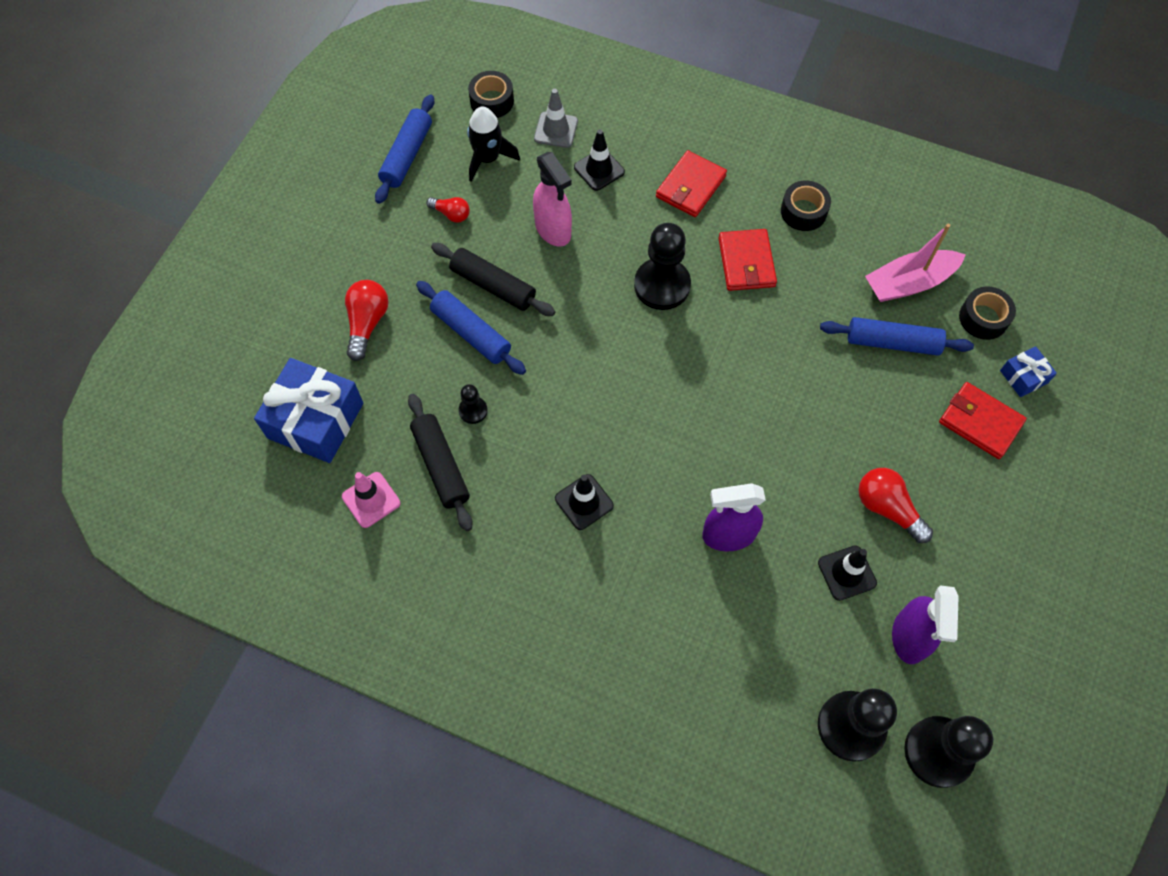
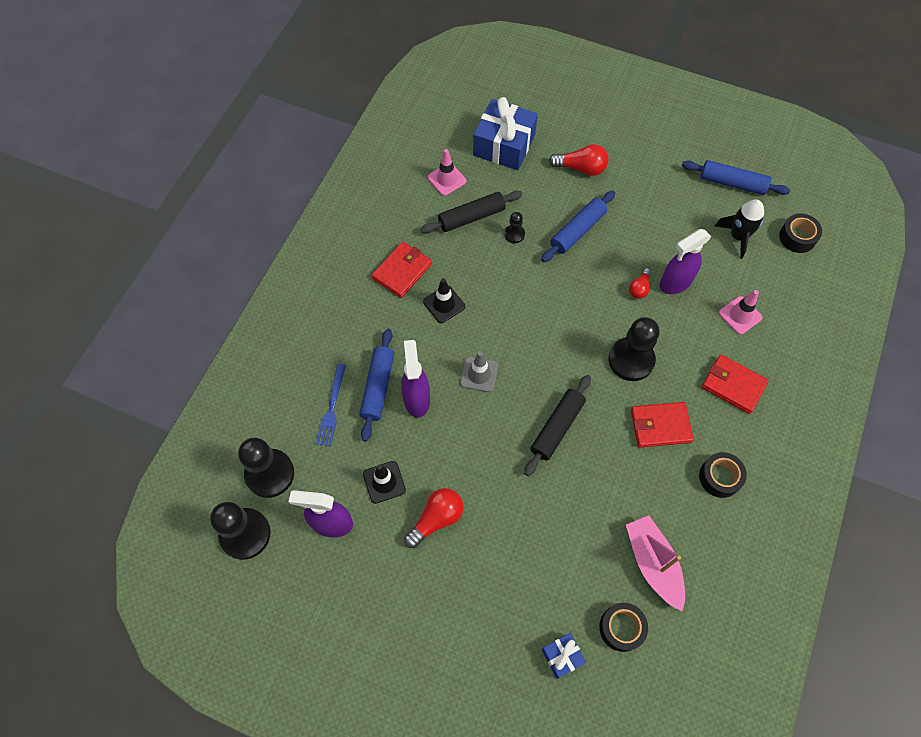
camera: 90 degrees right, 0 degrees up
red light bulb [426,197,470,223] -> red light bulb moved to [629,268,651,299]
black rolling pin [431,243,555,316] -> black rolling pin moved to [524,375,591,476]
pink spray bottle [533,152,572,247] -> purple spray bottle [659,229,711,294]
grey traffic cone [534,89,578,148] -> grey traffic cone moved to [460,351,498,392]
black traffic cone [574,129,625,191] -> pink traffic cone [719,290,763,335]
blue rolling pin [820,317,974,356] -> blue rolling pin moved to [359,329,394,441]
red wallet [939,382,1027,459] -> red wallet moved to [372,242,432,298]
none -> blue fork [316,364,346,447]

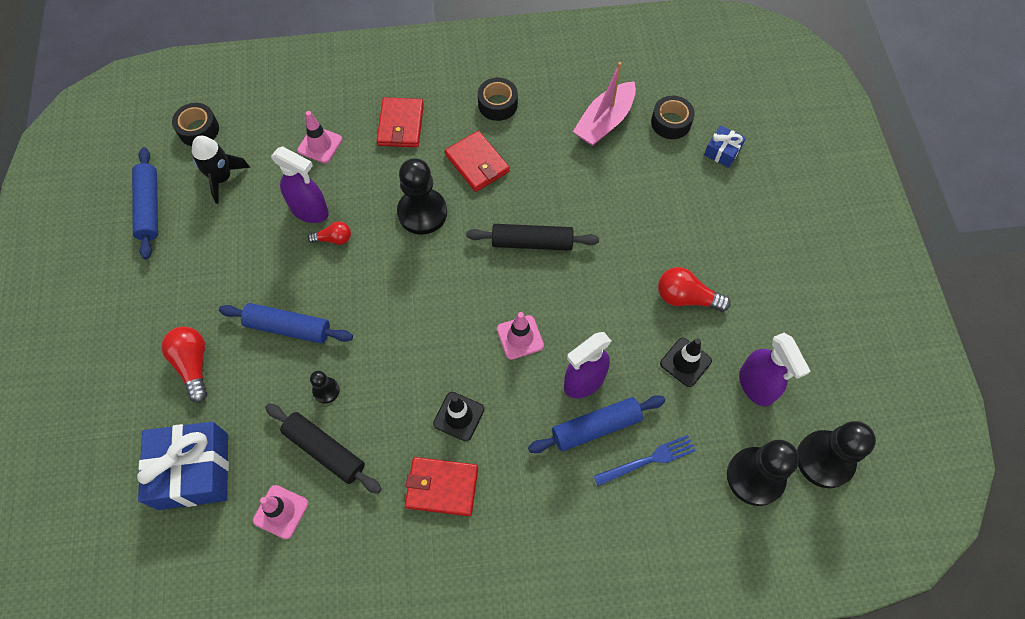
camera: 120 degrees left, 0 degrees up
grey traffic cone [460,351,498,392] -> pink traffic cone [497,312,544,360]

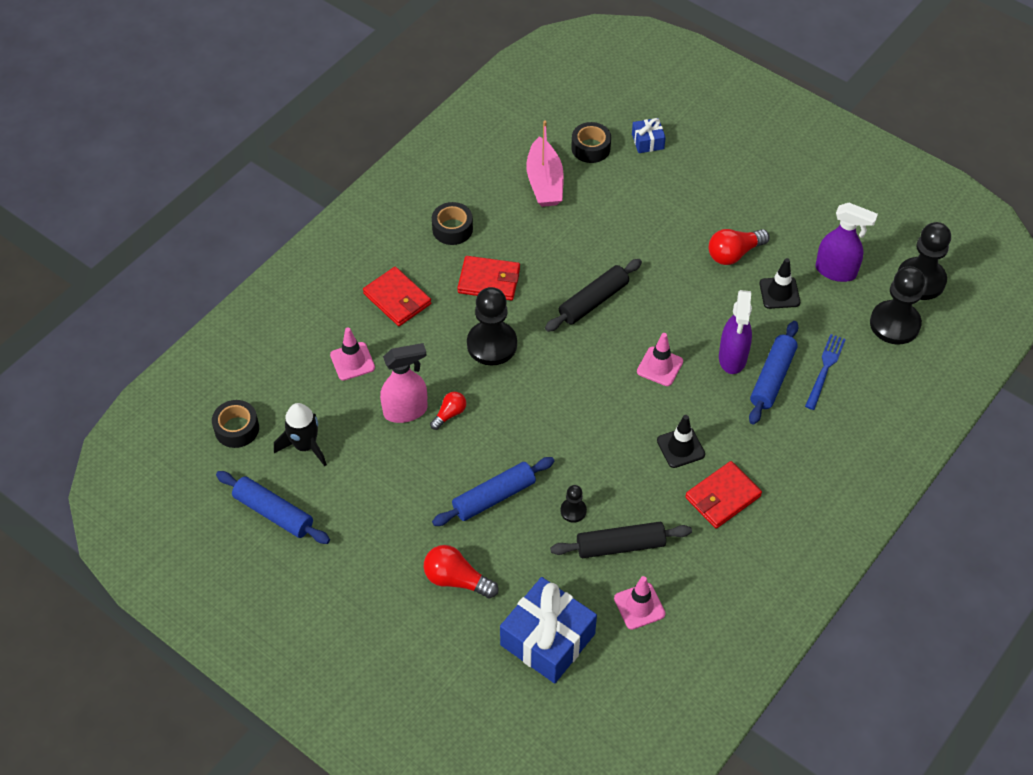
camera: 45 degrees left, 10 degrees down
purple spray bottle [271,146,329,223] -> pink spray bottle [380,343,428,423]

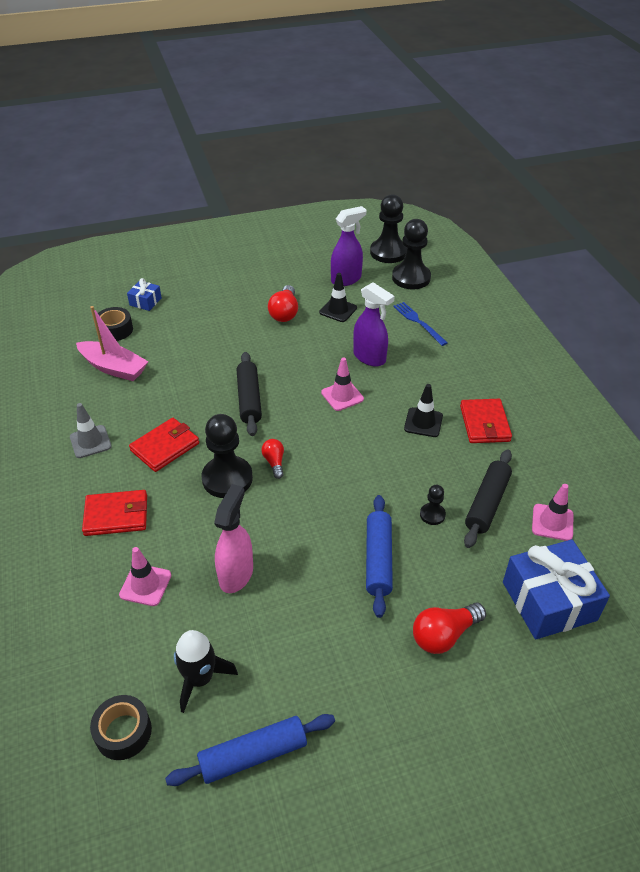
camera: 55 degrees left, 10 degrees down
red light bulb [430,392,466,430] -> red light bulb moved to [261,439,284,479]
black tape [432,202,473,245] -> grey traffic cone [70,403,112,458]
blue rolling pin [749,321,798,425] -> none

